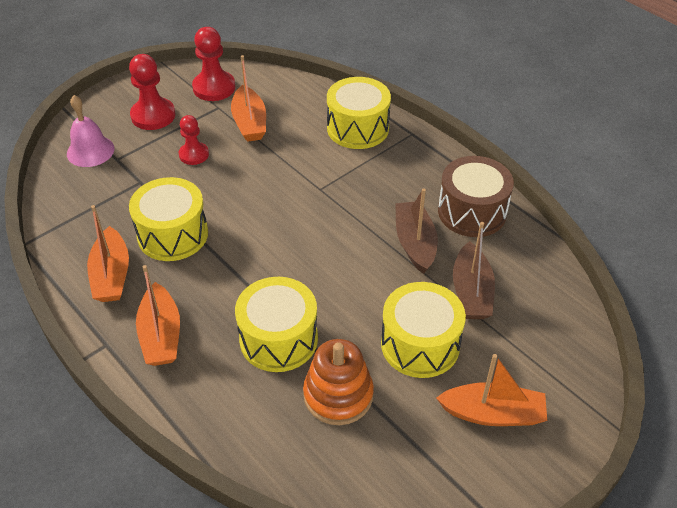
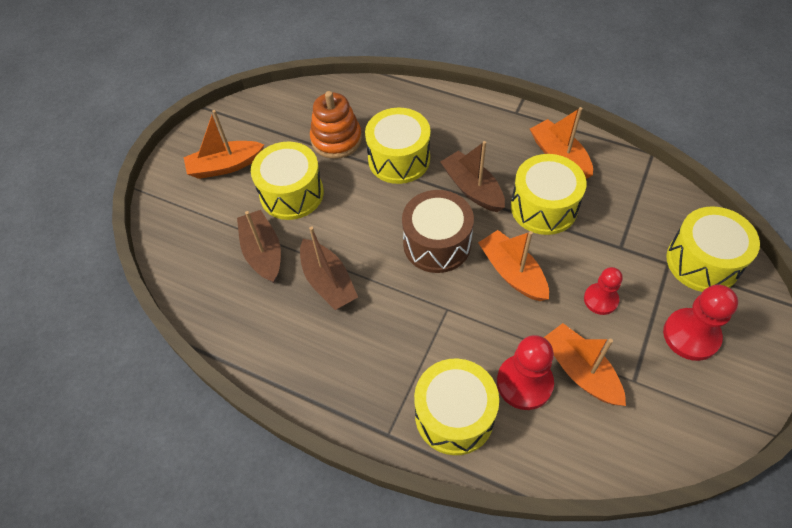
camera: 160 degrees right, 10 degrees up
pink bell [67,95,114,167] -> yellow drum [666,206,760,292]
orange boat [136,265,180,366] -> orange boat moved to [478,230,549,301]
red pawn [192,27,235,101] -> red pawn moved to [497,335,554,410]
brown drum [438,156,514,237] -> brown drum moved to [402,190,474,273]
none -> brown boat [441,141,505,212]

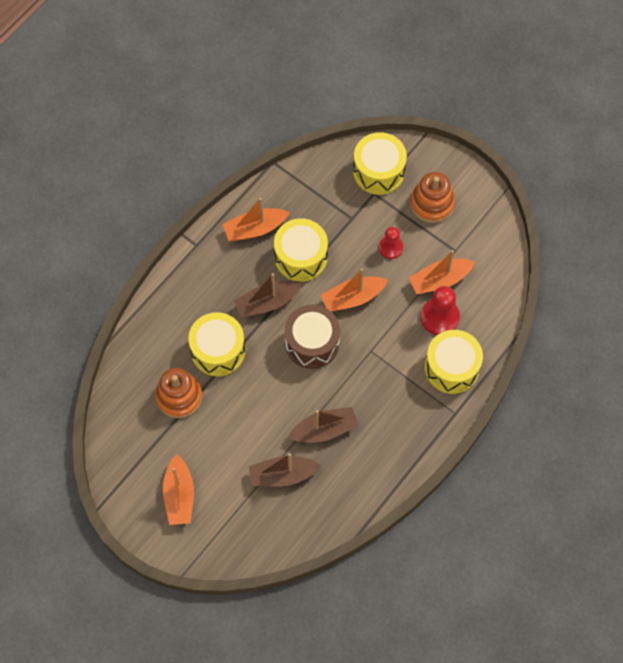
camera: 80 degrees left, 10 degrees up
yellow drum [251,141,324,220] -> none
red pawn [663,284,738,361] -> orange stacking toy [410,172,455,223]

